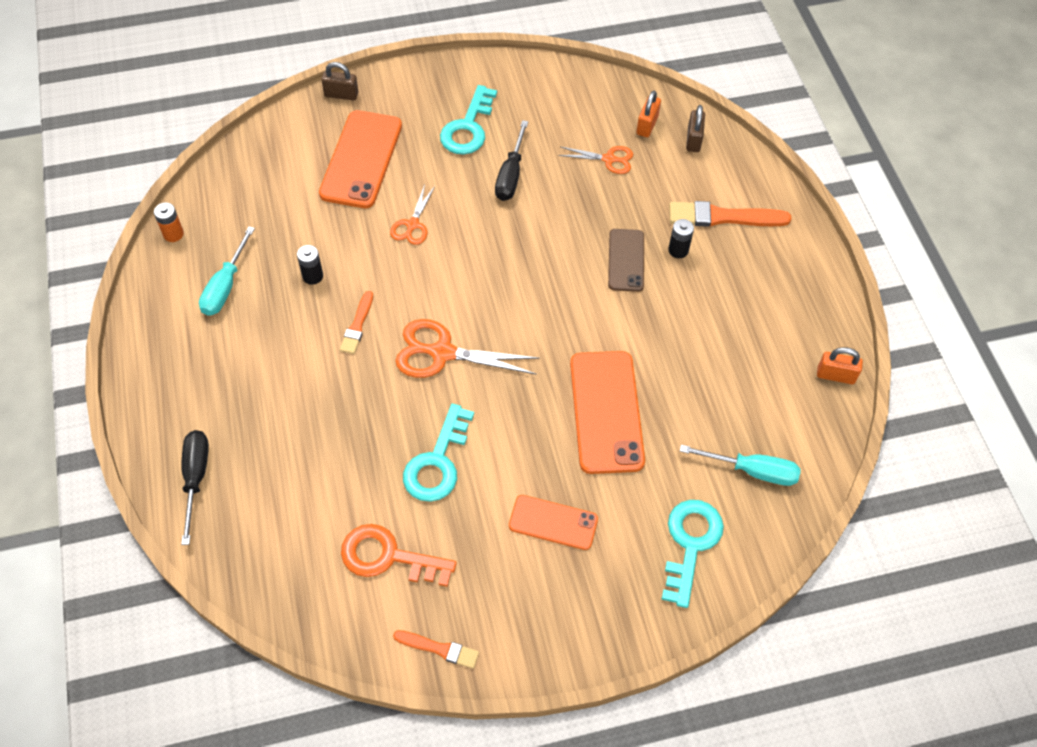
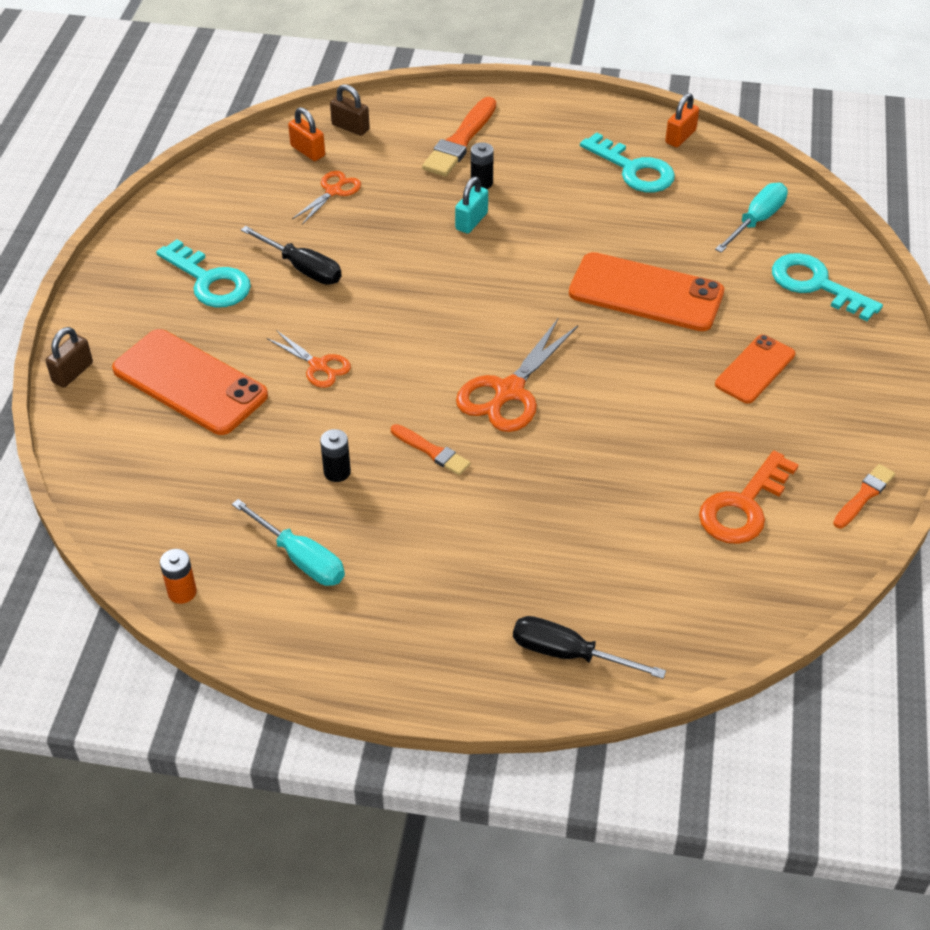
camera: 65 degrees left, 10 degrees down
turquoise key [403,404,474,502] -> turquoise key moved to [580,132,675,192]
brown phone [608,229,644,292] -> turquoise padlock [455,177,488,234]

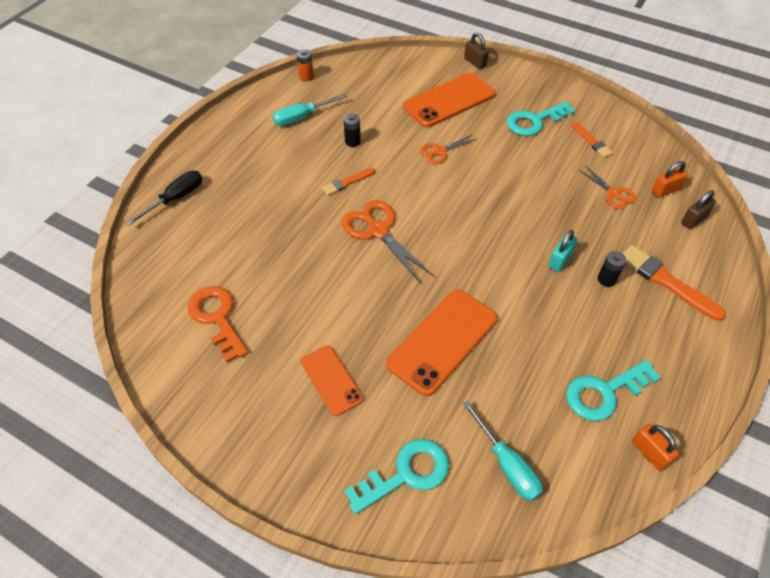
camera: 110 degrees right, 5 degrees up
black screwdriver [241,226,342,285] -> none
turquoise padlock [455,177,488,234] -> turquoise padlock turned 75 degrees clockwise [548,230,577,272]
orange brush [833,464,895,528] -> orange brush moved to [571,122,613,158]

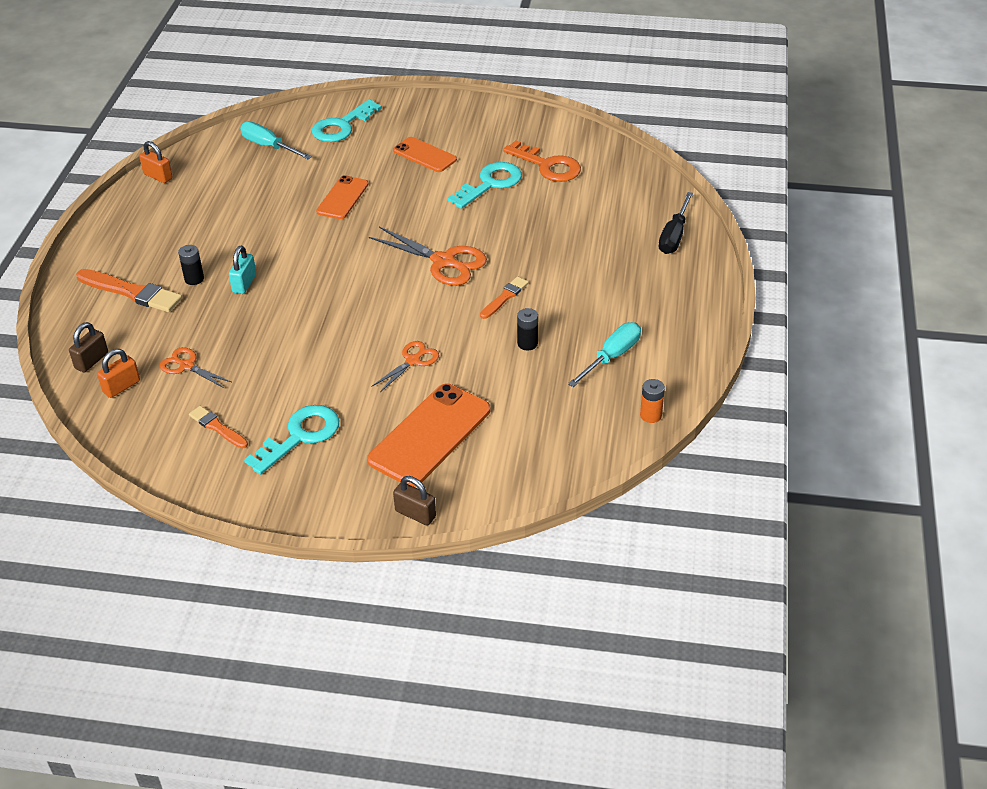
camera: 160 degrees right, 10 degrees down
orange phone [386,290,497,396] -> orange phone [316,175,368,219], size x0.60
turquoise key [566,360,661,421] -> turquoise key moved to [447,162,522,209]

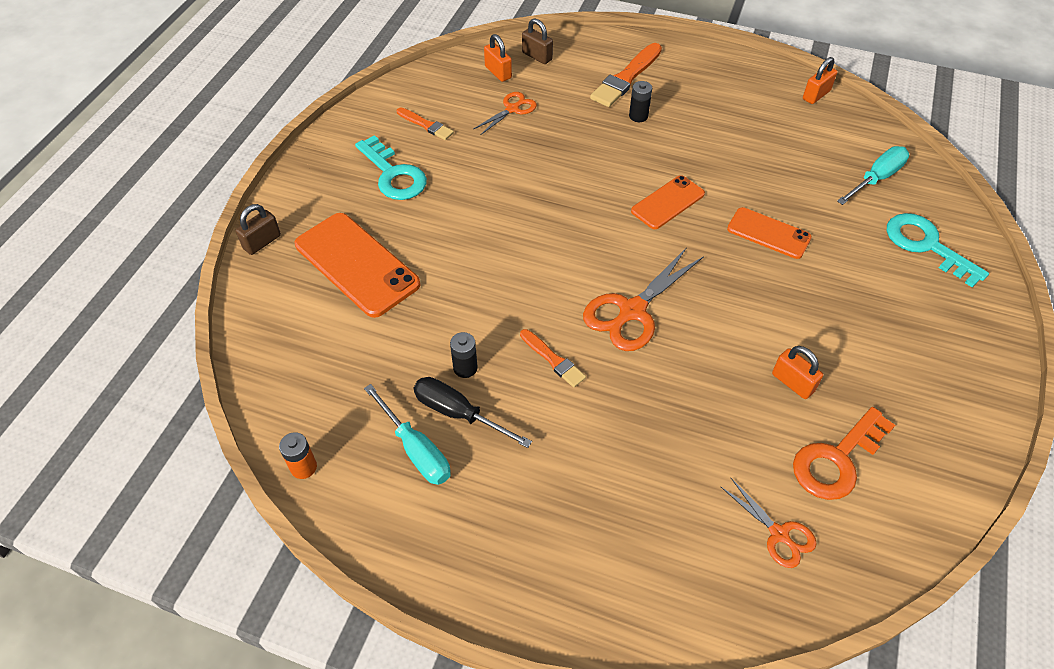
camera: 100 degrees right, 10 degrees up
orange brush [189,406,248,448] -> orange brush turned 75 degrees clockwise [397,107,454,140]
turquoise padlock [229,246,256,294] -> none
orange scissors [371,341,439,392] -> orange scissors moved to [721,478,817,568]
orange phone [393,137,457,172] -> orange phone moved to [631,175,705,229]
turquoise key [447,162,522,209] -> orange padlock [772,346,823,399]
black screwdriver [659,192,693,254] -> black screwdriver moved to [413,377,532,448]

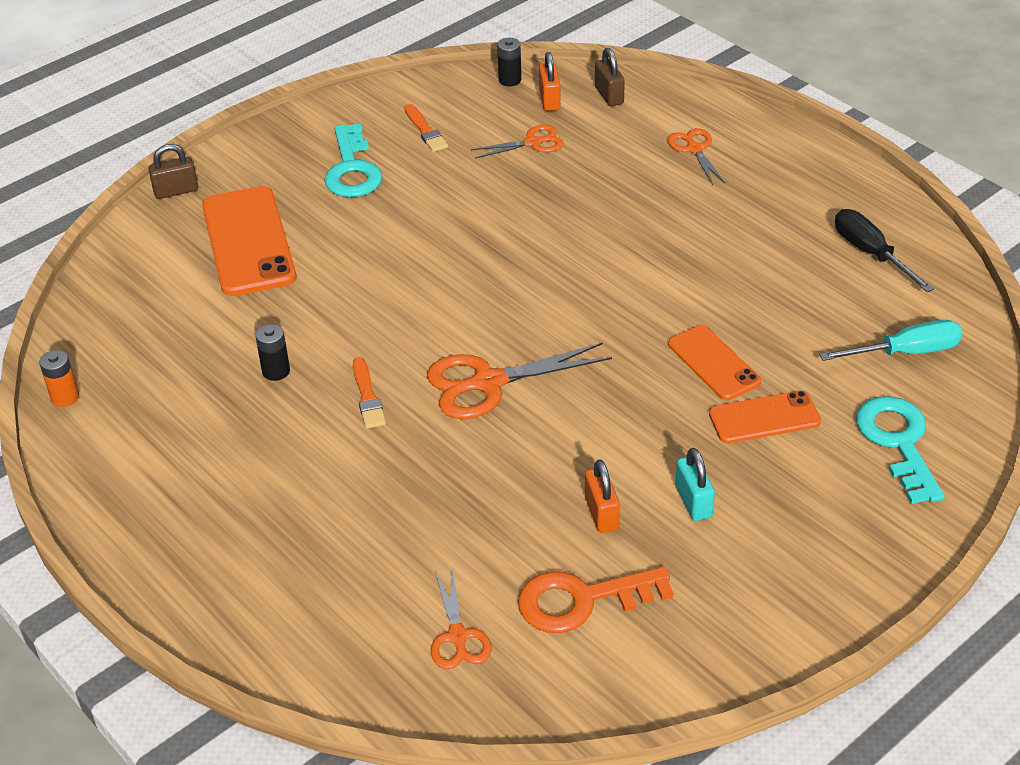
camera: 30 degrees right, 10 degrees down
turquoise screwdriver [364,384,451,485] -> none
black screwdriver [413,377,532,448] -> black screwdriver moved to [835,209,934,292]
orange brush [590,43,662,107] -> orange scissors [668,128,725,185]
black battery [629,81,652,122] -> black battery moved to [497,38,521,86]
orange phone [631,175,705,229] -> orange phone moved to [709,391,821,444]
orange padlock [803,57,837,104] -> none
none -> turquoise padlock [675,448,715,521]

